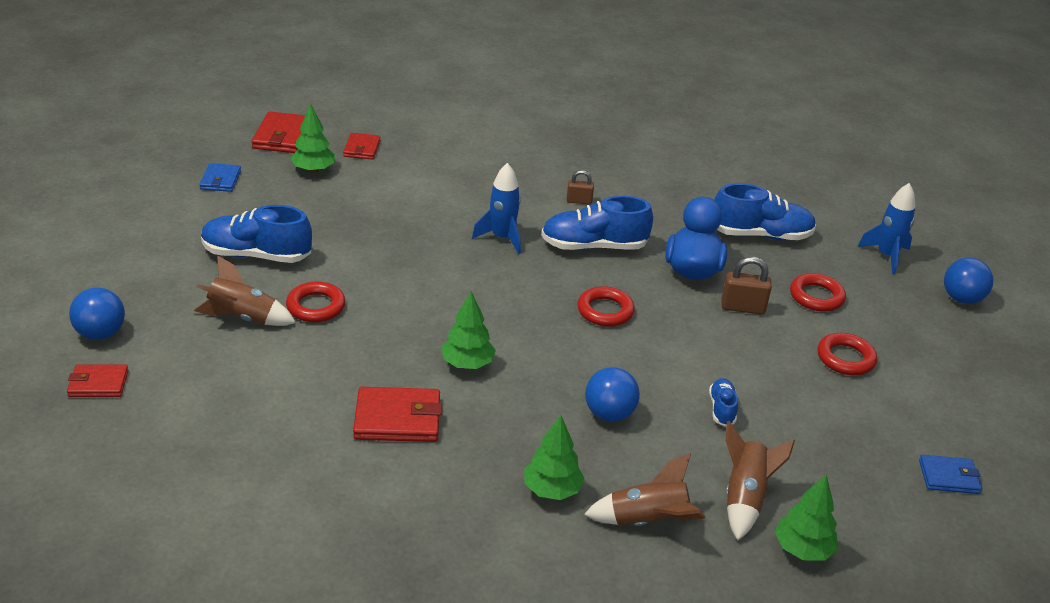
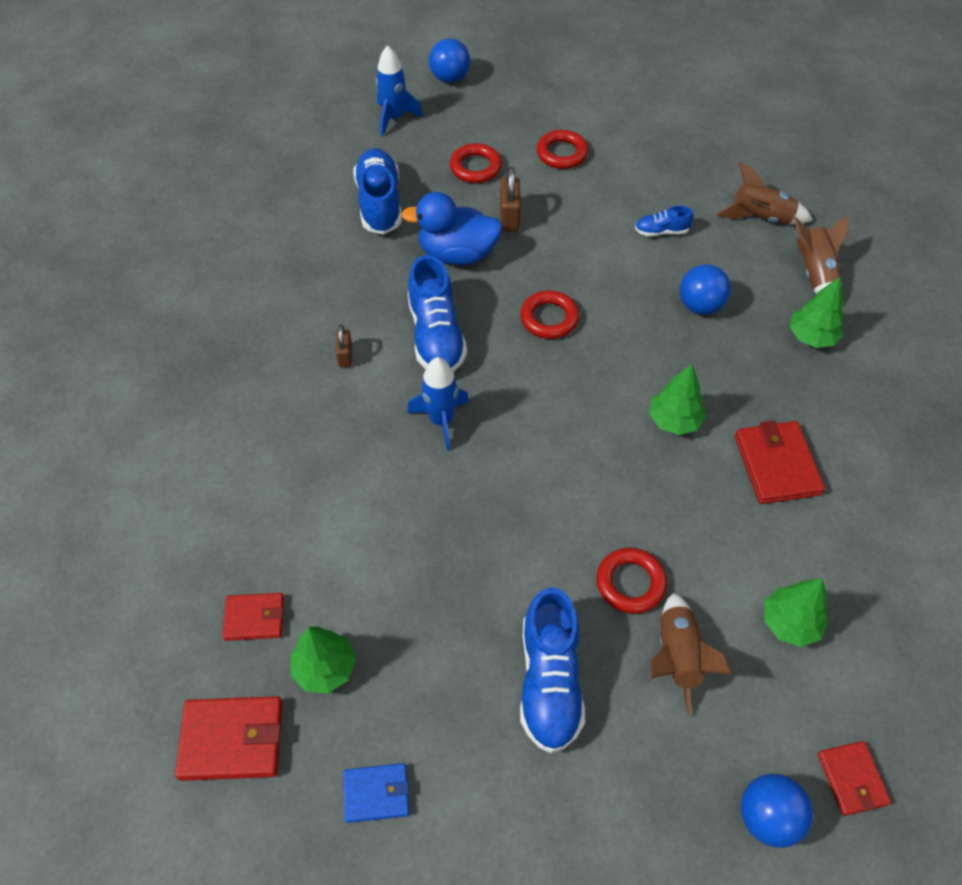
camera: 95 degrees left, 20 degrees up
green tree [775,475,838,561] -> green tree moved to [764,578,829,647]
blue wallet [919,455,982,494] -> none

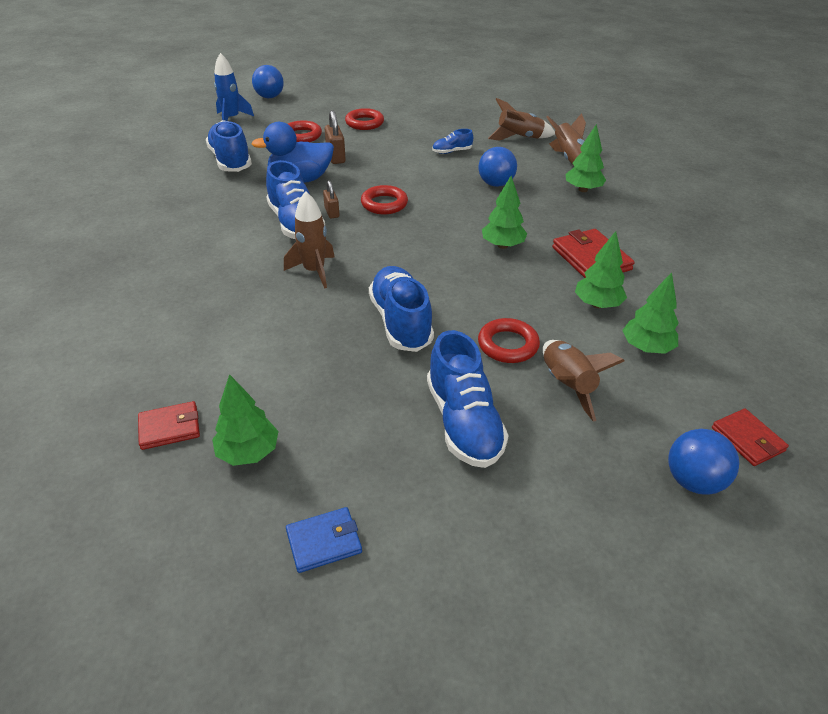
camera: 15 degrees left, 15 degrees down
red wallet [175,696,283,781] -> none
brown padlock [336,324,352,368] -> brown padlock moved to [323,180,339,219]
blue rocket [407,357,469,451] -> brown rocket [284,191,335,289]
none -> blue shoe [369,266,434,352]
none -> green tree [575,231,627,308]

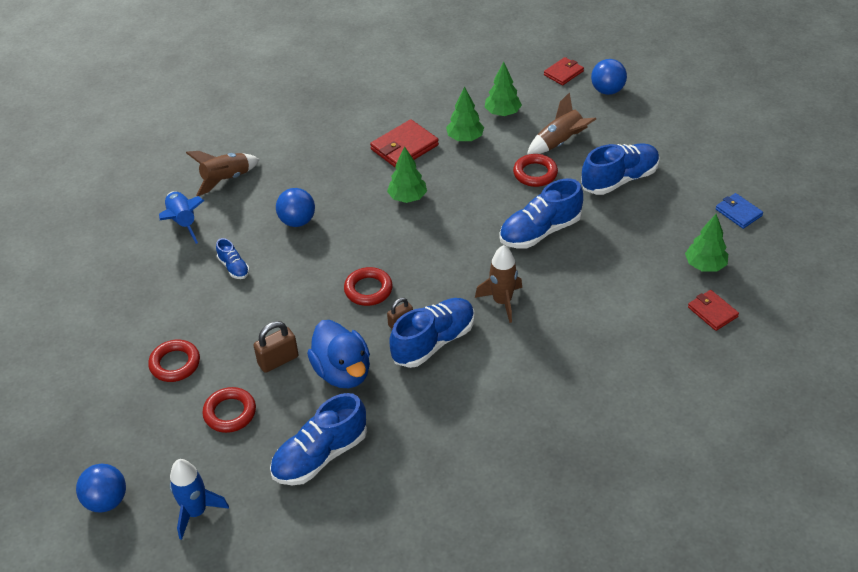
camera: 105 degrees left, 5 degrees up
brown rocket [488,98,555,141] -> blue rocket [159,191,204,244]
green tree [566,124,606,192] -> none

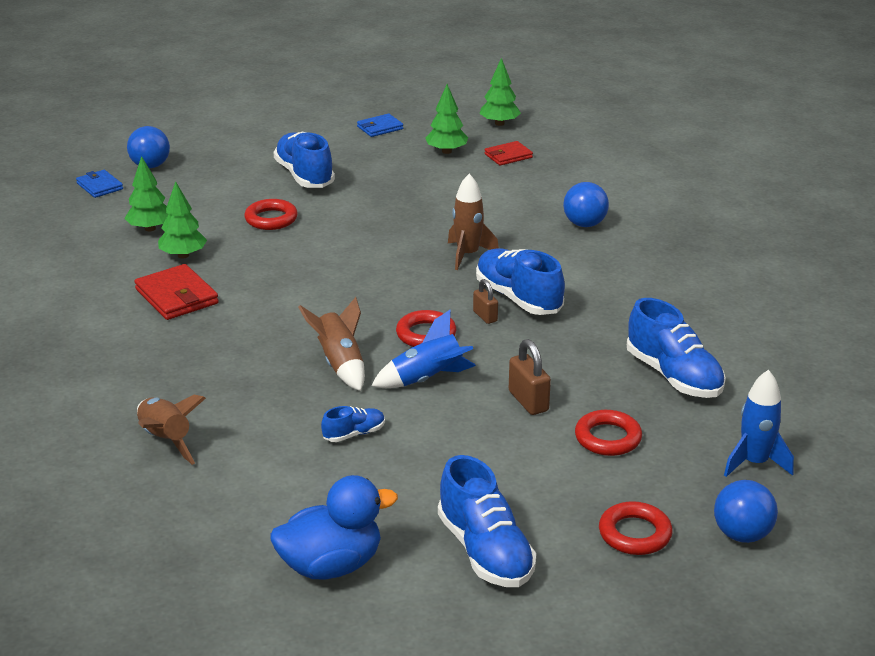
camera: 85 degrees left, 15 degrees down
red ring [148,340,200,382] -> red ring moved to [599,501,673,555]
blue rocket [159,191,204,244] -> blue rocket moved to [372,309,476,388]
blue ball [276,188,315,227] -> blue ball moved to [563,182,609,227]
blue duck [307,320,370,388] -> blue duck moved to [271,475,398,579]
green tree [387,146,427,203] -> green tree moved to [480,58,521,126]
blue shoe [499,179,583,249] -> blue shoe moved to [438,455,536,587]
brown rocket [527,92,596,155] -> brown rocket moved to [298,297,365,391]
red wallet [544,57,584,85] -> blue wallet [76,170,123,198]

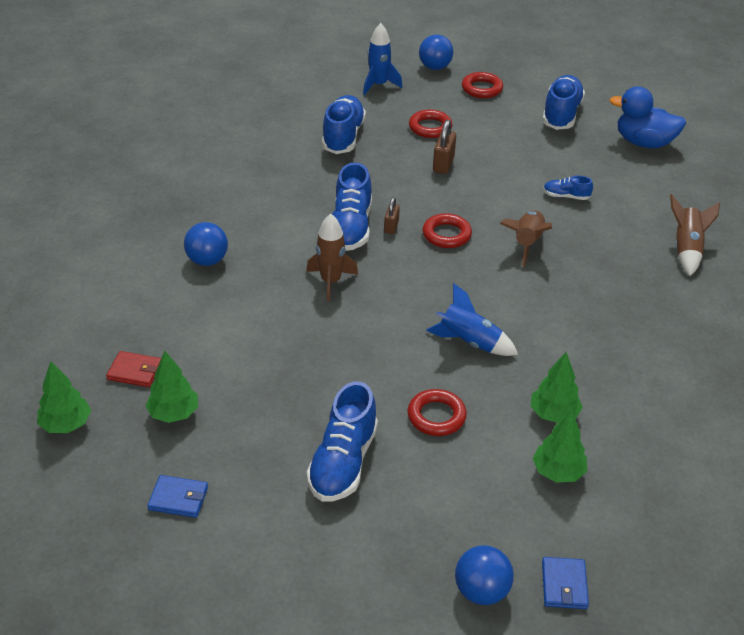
camera: 140 degrees left, 10 degrees up
red wallet [134,264,219,320] -> none
blue rocket [372,309,476,388] -> blue rocket moved to [426,283,518,356]

